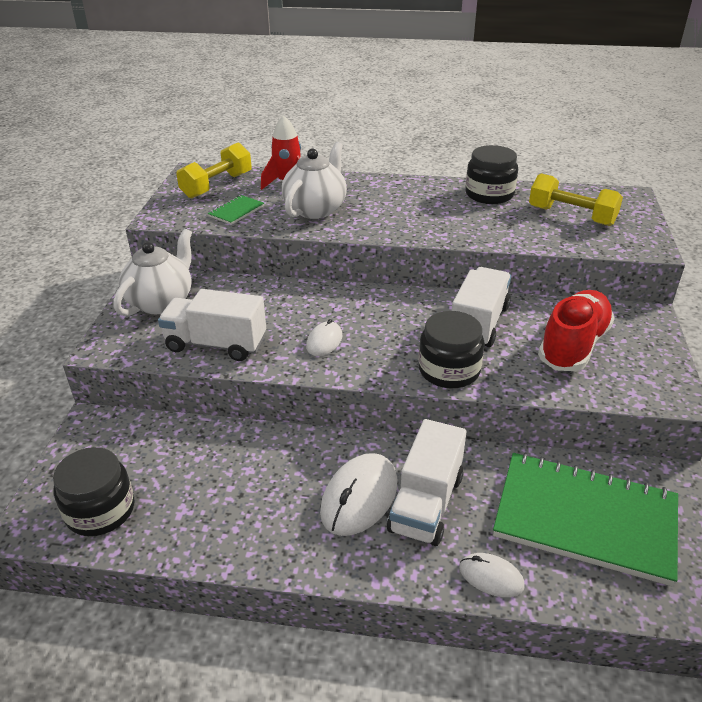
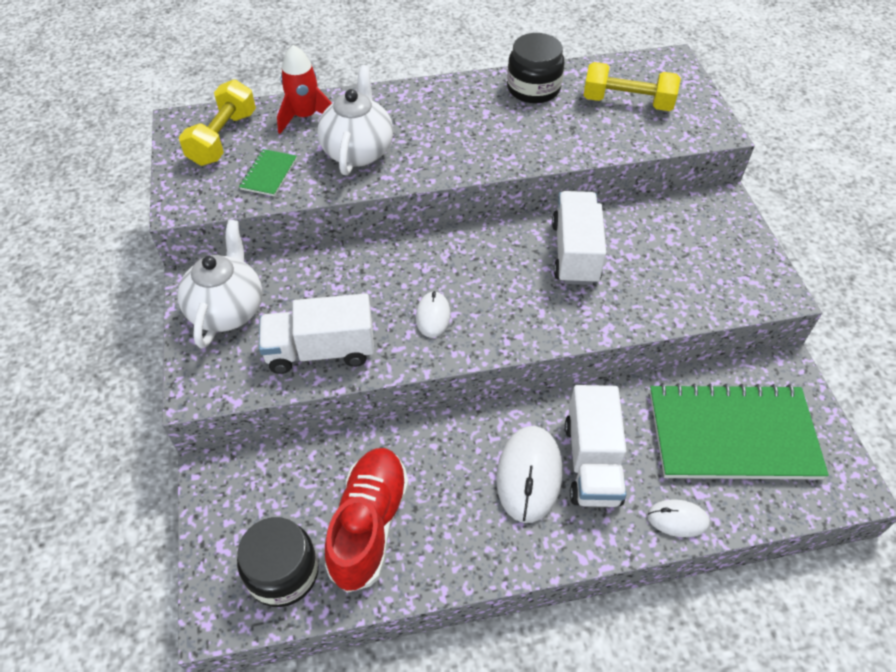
camera: 20 degrees left, 15 degrees up
black jar [418,311,484,388] -> none
red shoe [538,290,615,371] -> red shoe moved to [325,448,409,593]

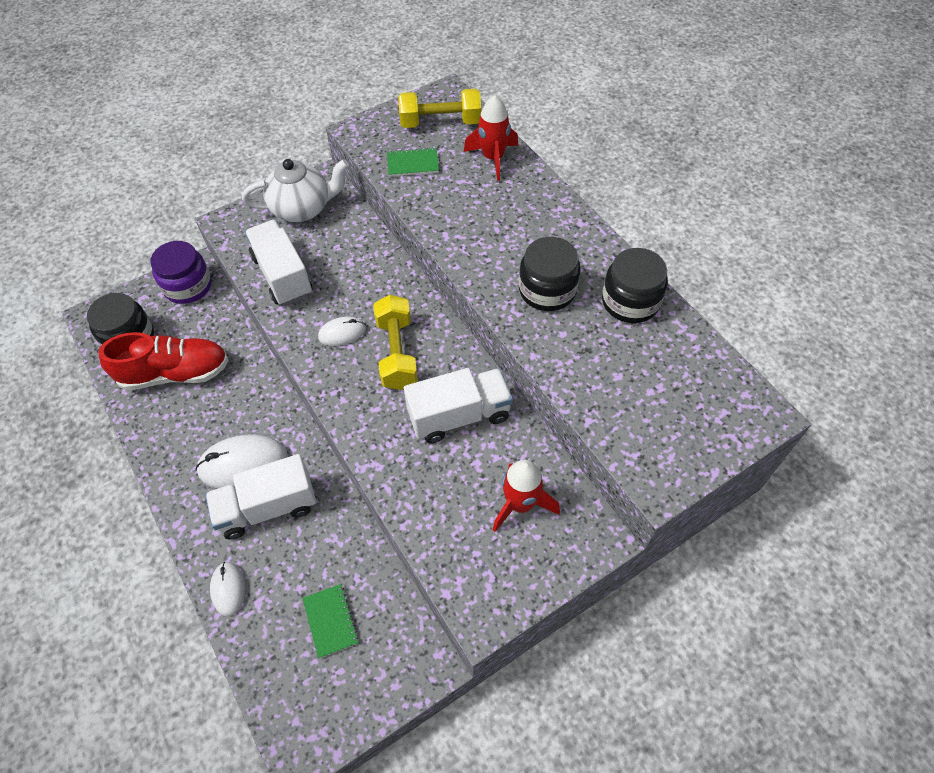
camera: 70 degrees right, 5 degrees up
white teapot [317,65,393,175] -> none
yellow dumbbell [583,62,681,111] -> yellow dumbbell moved to [373,295,418,390]
green notebook [650,383,829,479] -> green notebook [303,584,359,658], size x0.41
none -> purple jar [150,241,212,304]
none -> red rocket [493,460,560,532]
none -> black jar [519,237,581,311]

